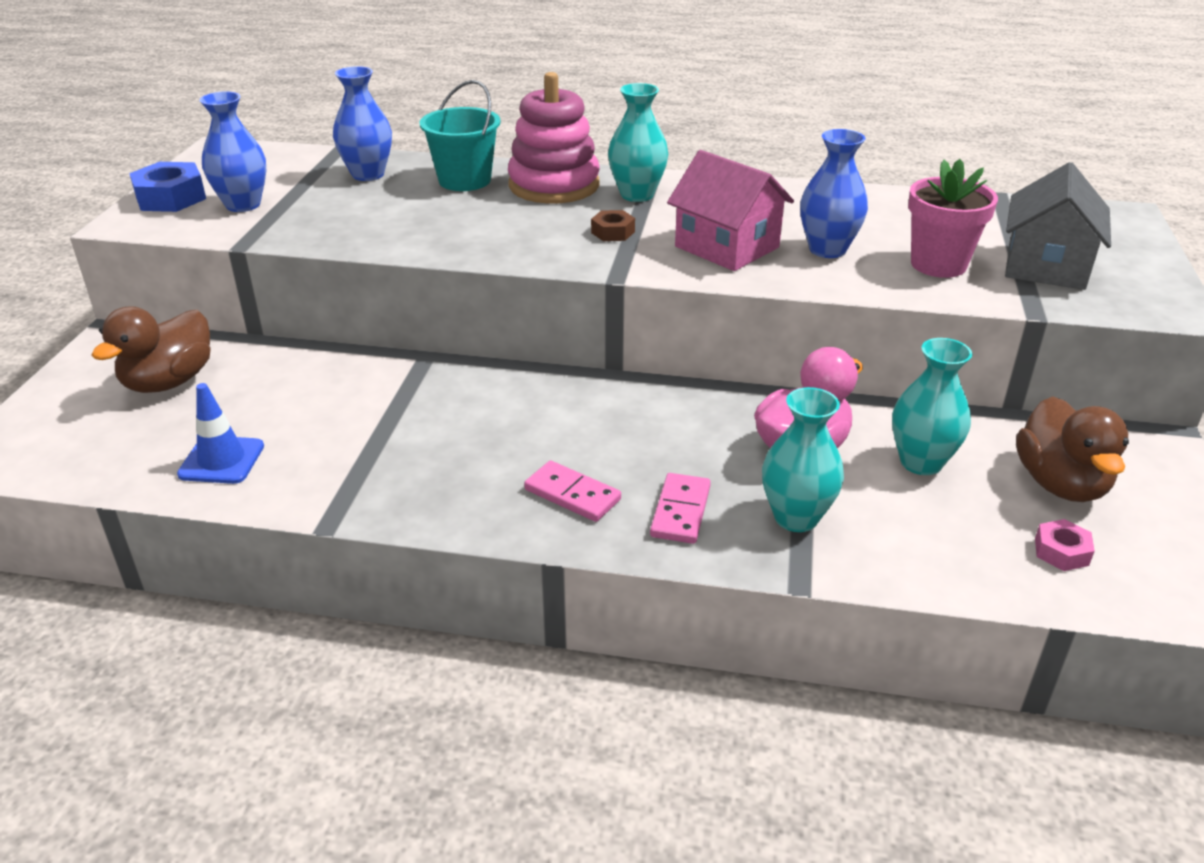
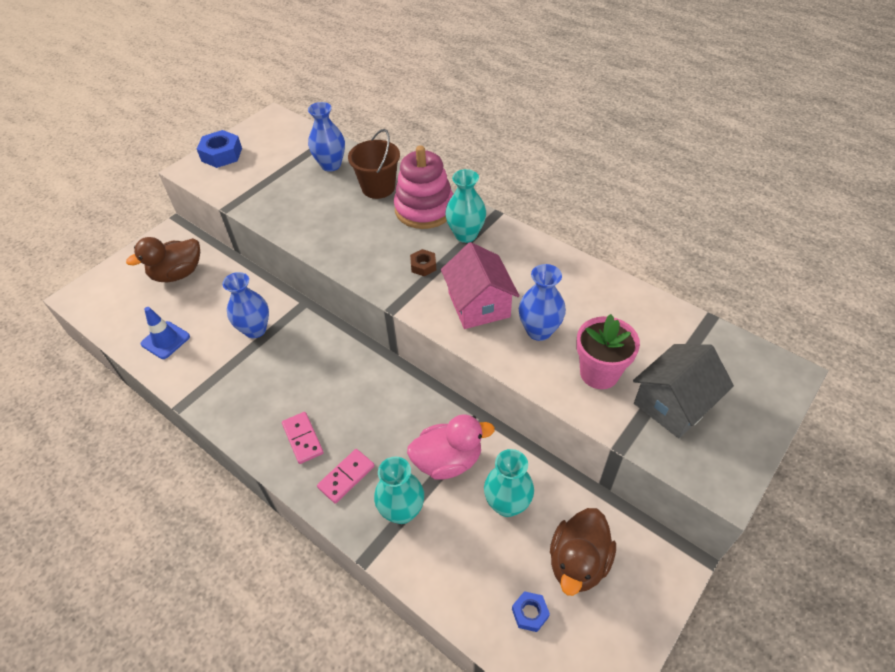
camera: 30 degrees right, 15 degrees up
blue vase [199,92,266,212] -> blue vase moved to [223,272,269,338]
turquoise bucket [420,80,501,191] -> brown bucket [348,129,400,199]
pink nut [1035,519,1095,571] -> blue nut [512,591,550,632]

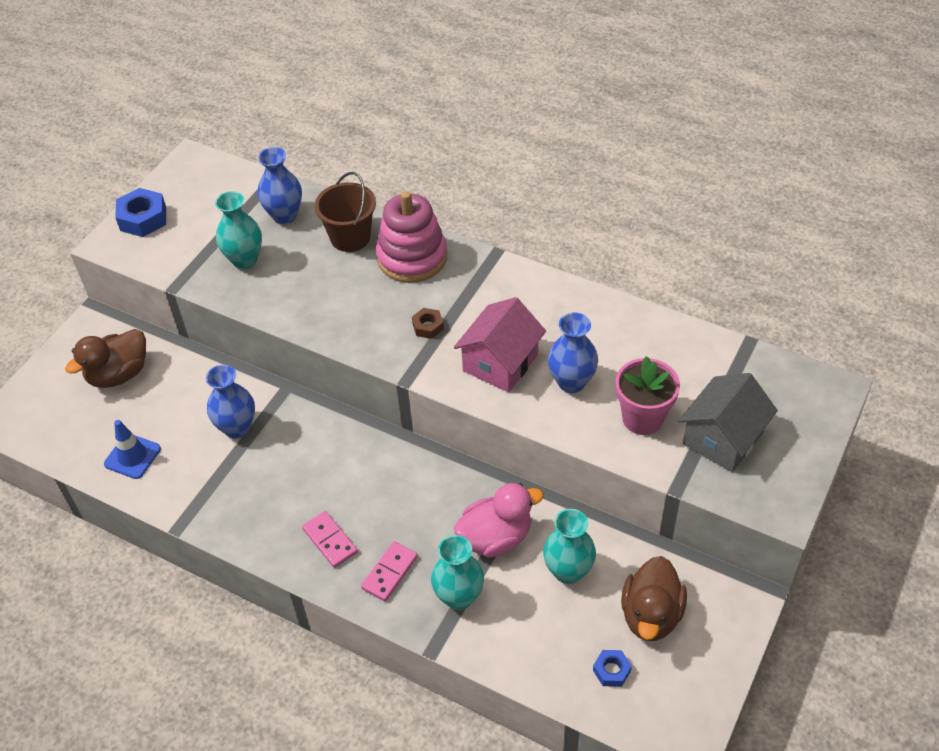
camera: 10 degrees left, 0 degrees up
pink house [441,242,519,329] -> pink house turned 60 degrees clockwise [454,297,546,392]
turquoise vase [445,169,486,243] -> turquoise vase moved to [215,191,262,269]

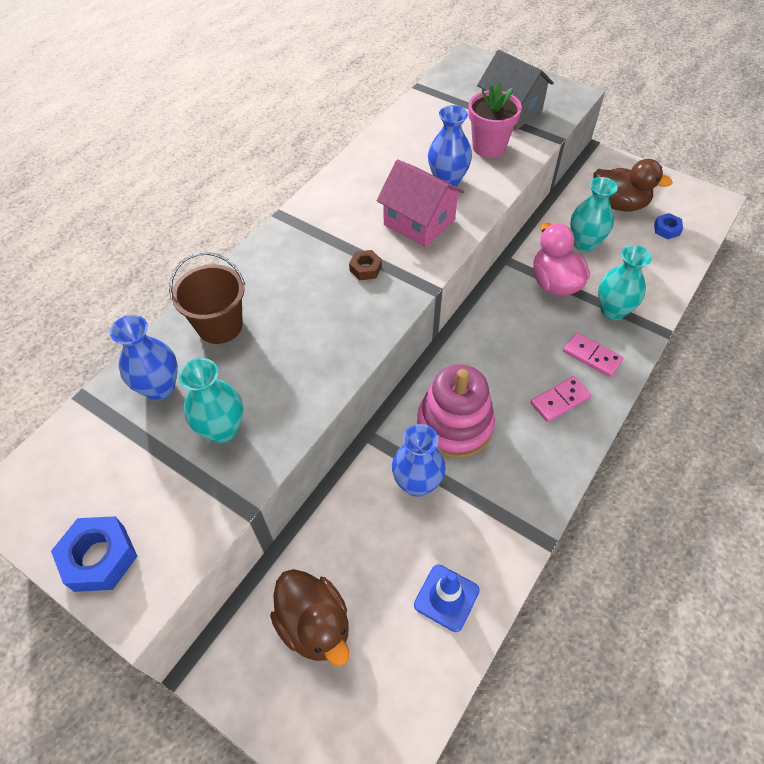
camera: 85 degrees left, 5 degrees up
pink stacking toy [376,191,447,283] -> pink stacking toy moved to [417,364,495,458]

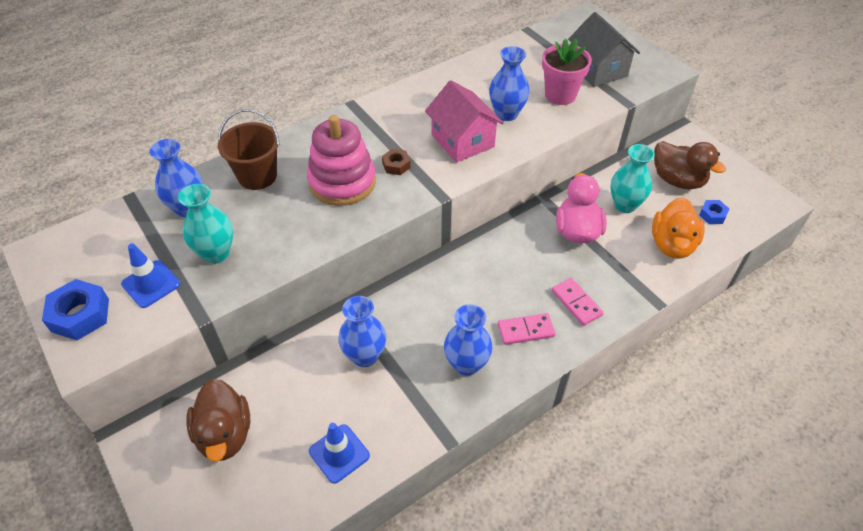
camera: 20 degrees right, 5 degrees down
pink stacking toy [417,364,495,458] -> pink stacking toy moved to [307,115,376,206]
turquoise vase [598,245,652,320] -> none
none -> blue traffic cone [121,243,180,308]
none -> blue vase [444,304,492,376]
none -> orange duck [652,197,705,259]

